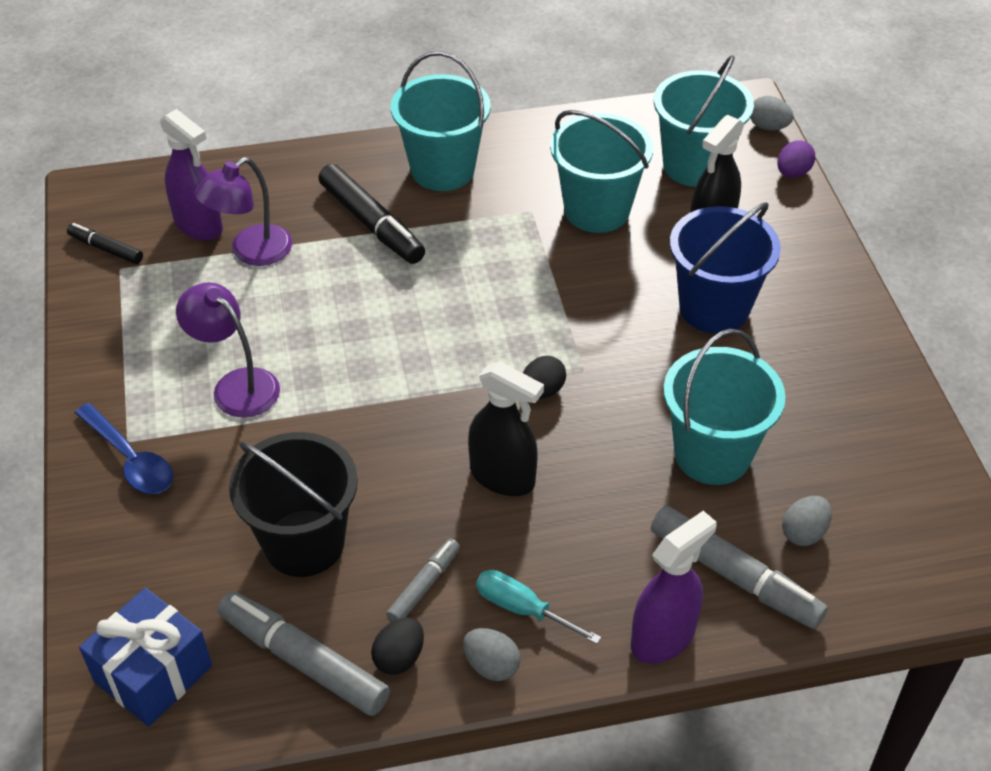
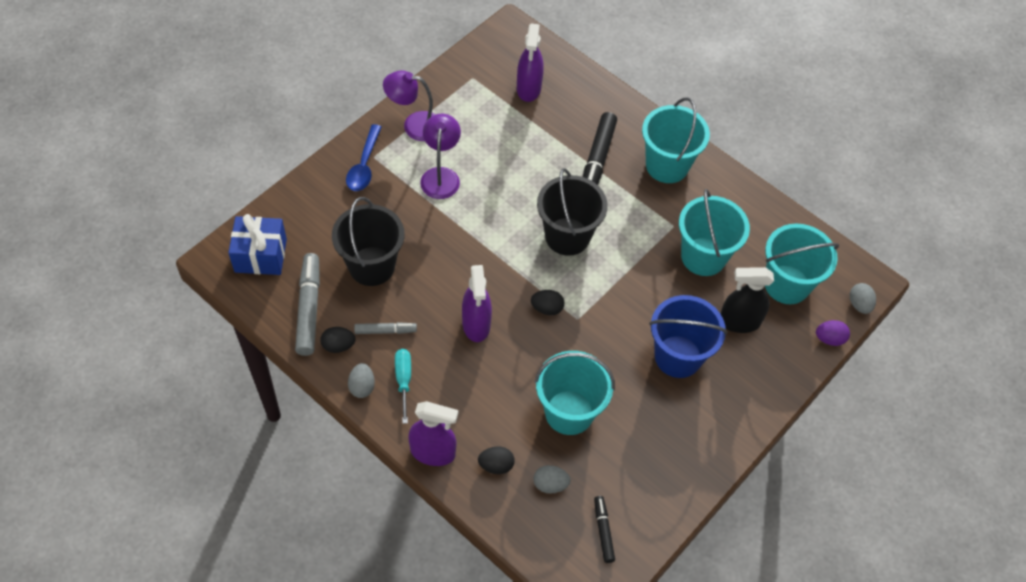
camera: 50 degrees right, 10 degrees up
black marker [67,223,143,264] -> black marker moved to [594,496,615,563]
purple lamp [194,157,292,266] -> purple lamp moved to [383,70,436,141]
black spray bottle [468,361,544,496] -> purple spray bottle [462,265,492,342]
grey marker [651,505,828,629] -> black egg [478,446,515,474]
none -> black bucket [537,168,608,256]

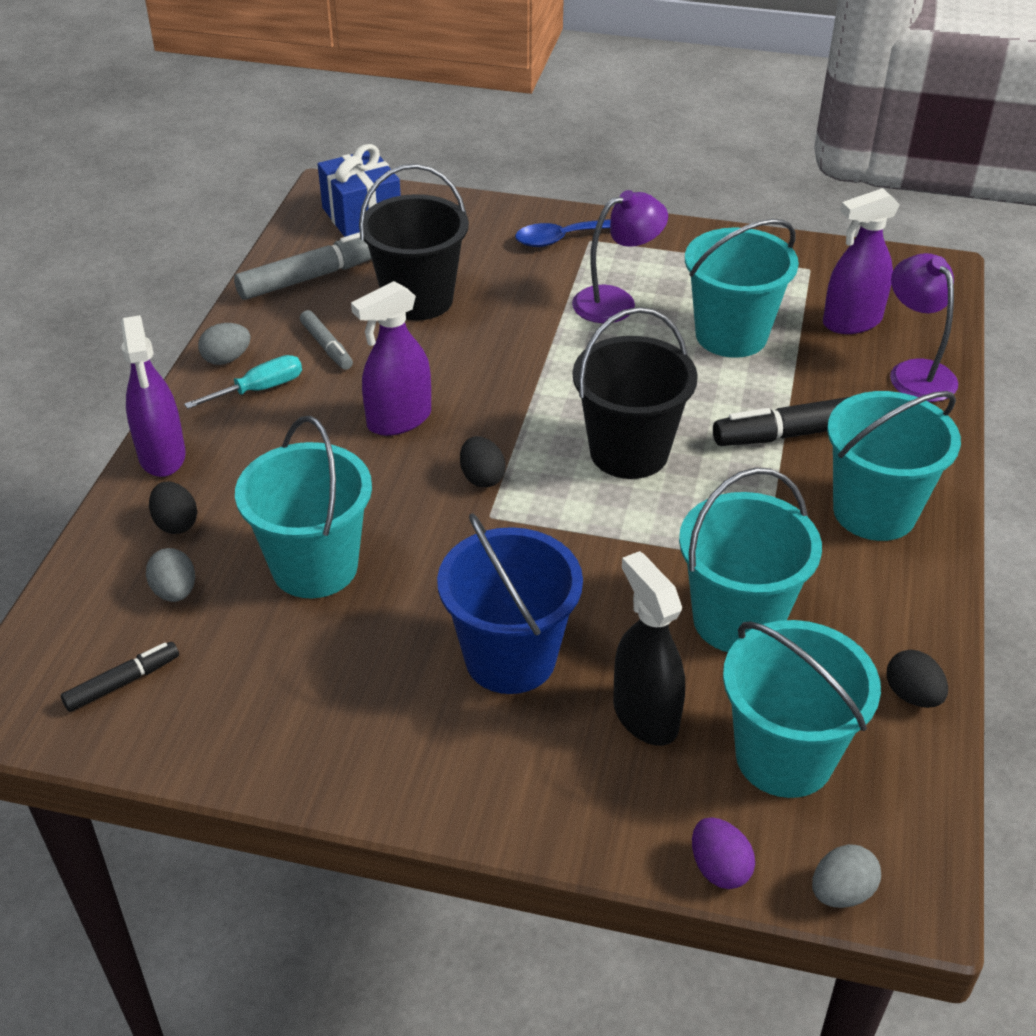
camera: 65 degrees right, 15 degrees down
black egg [320,327,356,353] -> black egg moved to [886,650,948,708]
purple lamp [383,70,436,141] -> purple lamp moved to [890,253,958,402]
none -> turquoise bucket [685,219,799,358]

